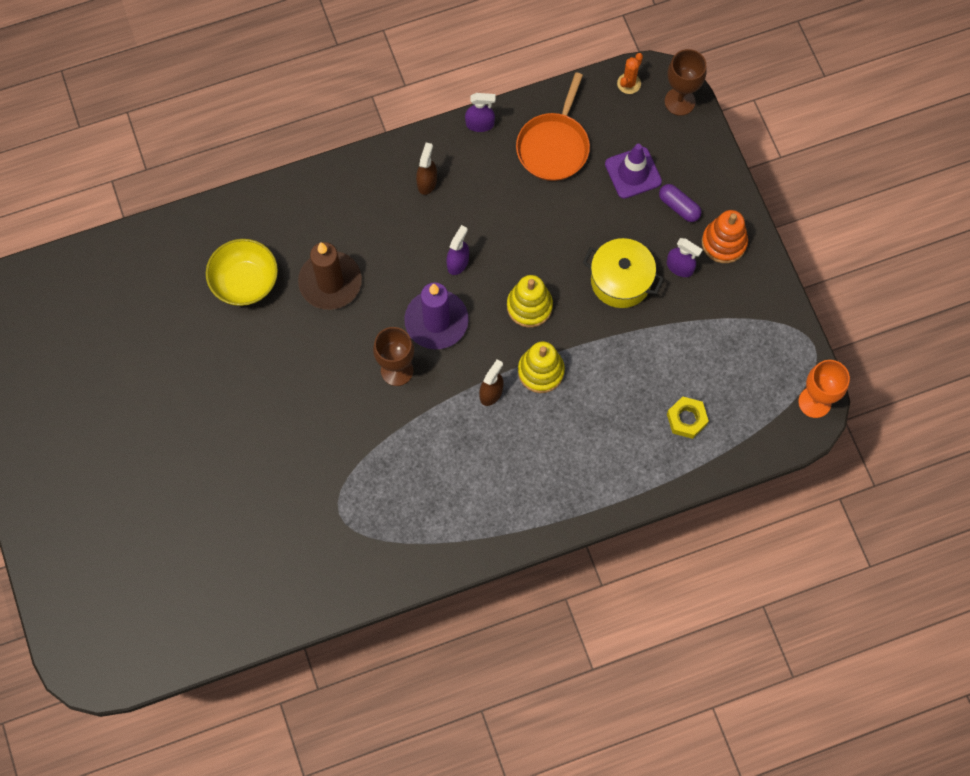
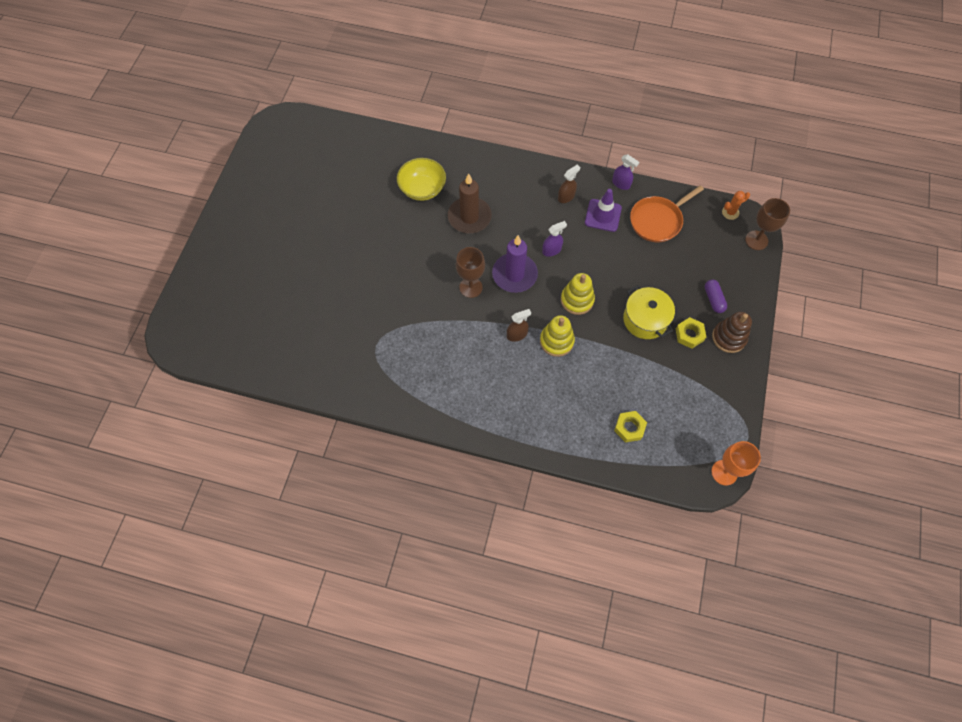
camera: 35 degrees right, 5 degrees down
purple traffic cone [605,144,662,199] -> purple traffic cone moved to [585,189,622,232]
purple spray bottle [667,238,703,277] -> yellow nut [676,317,706,349]
orange stacking toy [702,210,748,263] -> brown stacking toy [712,312,752,353]

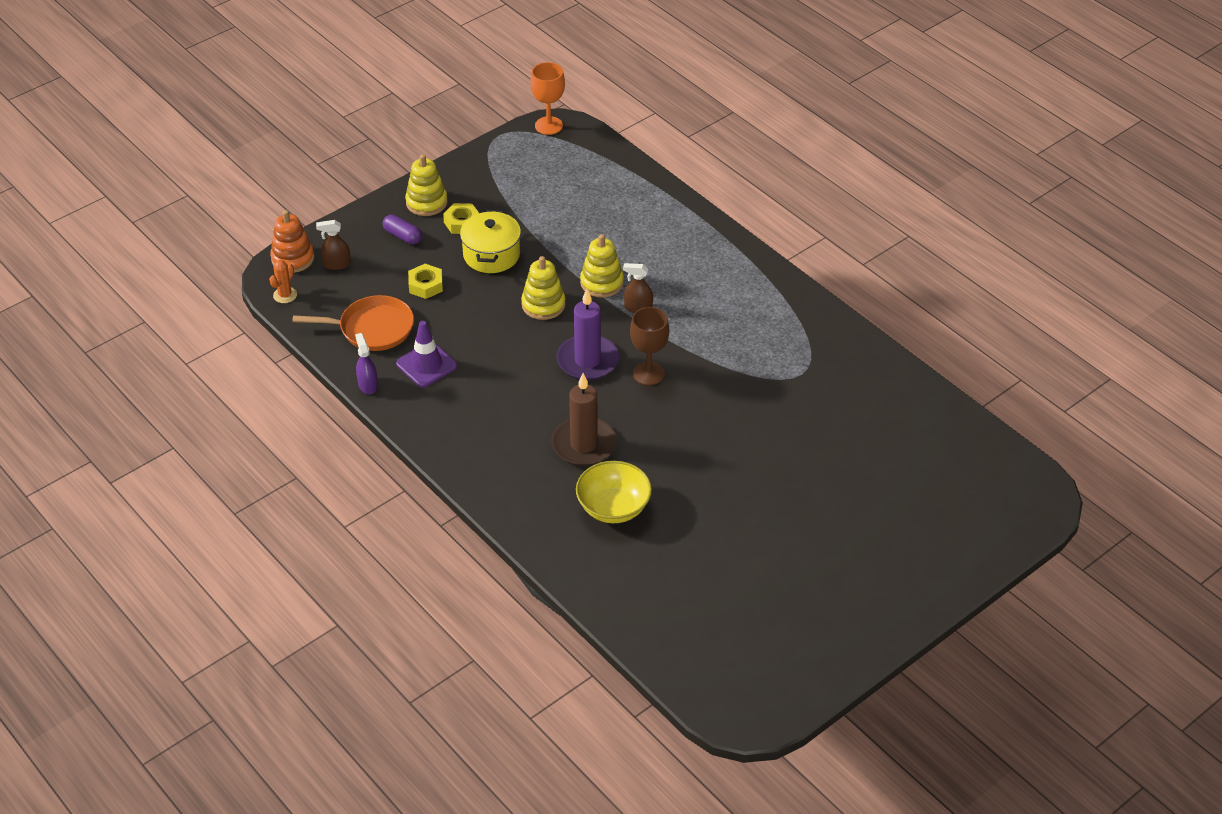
camera: 145 degrees left, 20 degrees down
purple spray bottle [542,221,567,257] -> none
brown spray bottle [558,165,580,203] -> brown spray bottle moved to [316,220,351,270]
yellow nut [614,411,647,442] -> yellow nut moved to [408,264,443,299]
purple capsule [705,279,727,313] -> purple capsule turned 75 degrees counterclockwise [383,214,422,244]
brown stacking toy [712,312,752,353] -> yellow stacking toy [405,154,448,216]
orange cactus [722,191,750,220] -> orange cactus turned 75 degrees counterclockwise [269,260,297,303]
brown goblet [745,198,790,250] -> orange stacking toy [270,210,314,273]

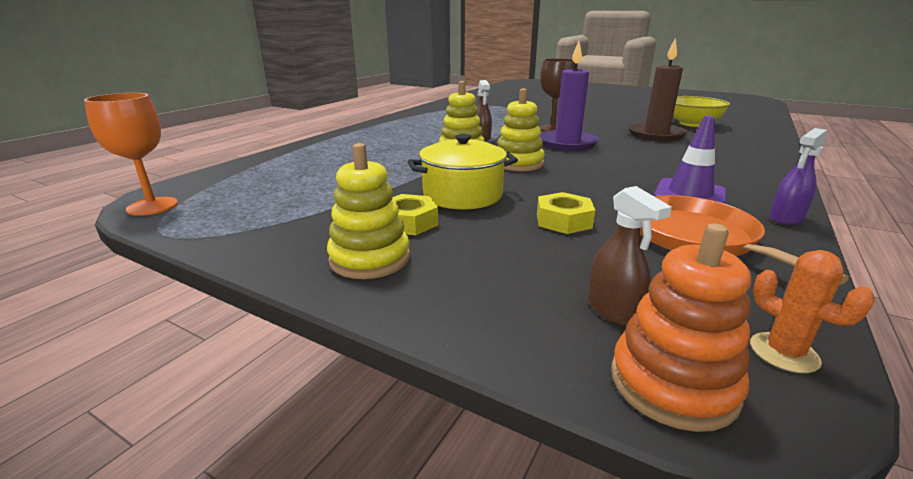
camera: 110 degrees left, 20 degrees down
orange cactus [269,260,297,303] -> orange cactus turned 45 degrees clockwise [750,250,875,373]
purple capsule [383,214,422,244] -> none

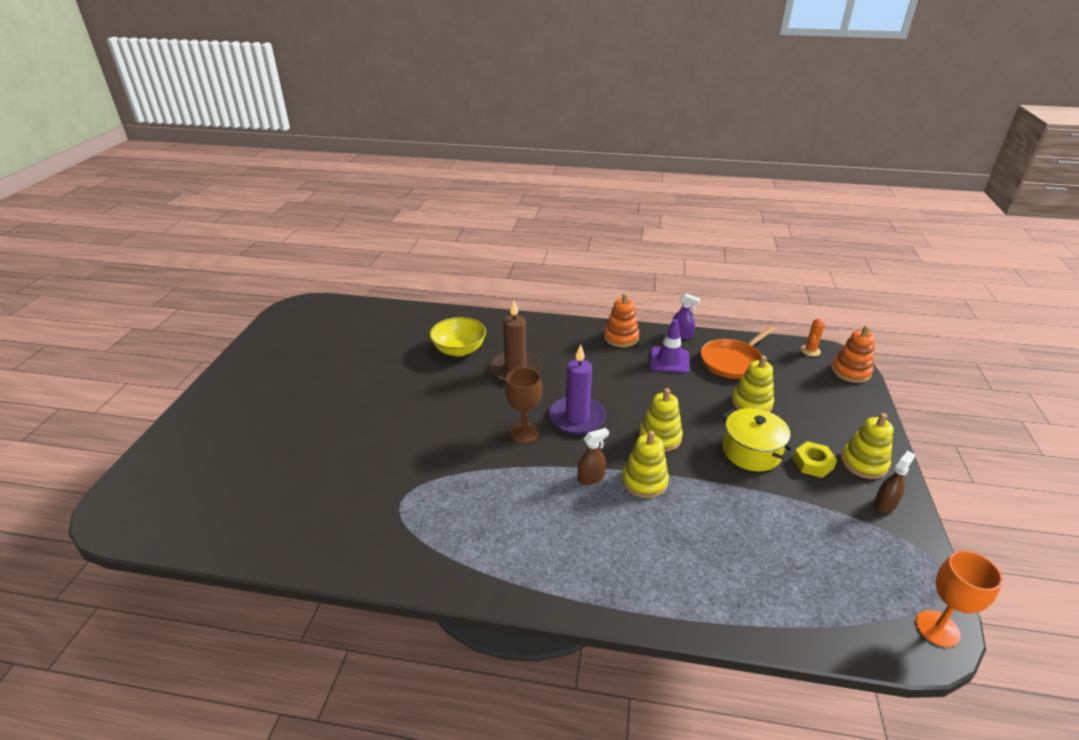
camera: 110 degrees left, 10 degrees up
yellow nut [537,192,595,234] -> yellow stacking toy [732,356,774,412]
brown spray bottle [588,186,672,326] -> brown spray bottle moved to [874,451,915,513]
none -> orange stacking toy [604,293,639,347]

